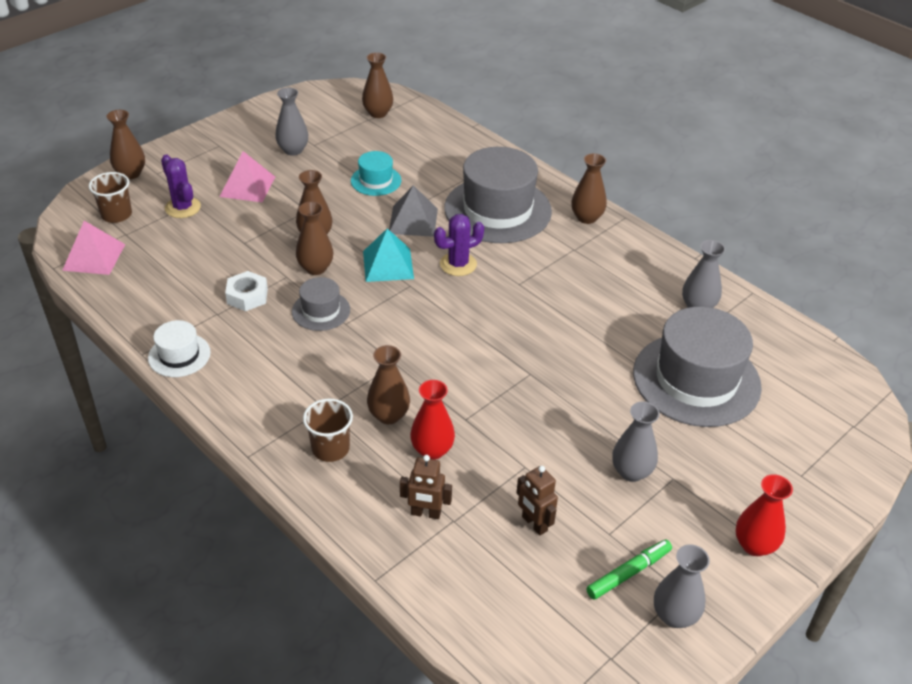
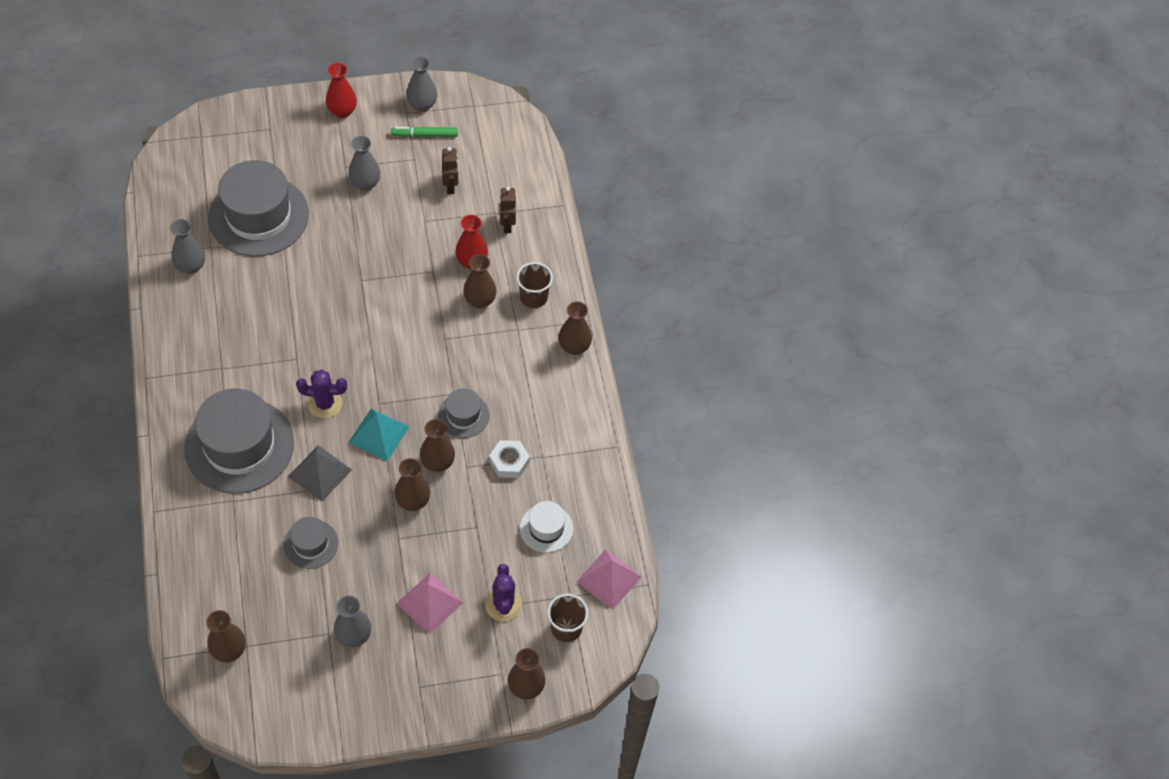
camera: 150 degrees left, 15 degrees up
white hat [148,320,211,377] -> white hat moved to [520,501,573,553]
turquoise hat [351,151,401,196] -> grey hat [284,517,338,569]
brown robot [400,455,452,519] -> brown robot turned 135 degrees counterclockwise [499,187,516,233]
brown vase [571,153,607,224] -> brown vase moved to [559,301,592,355]

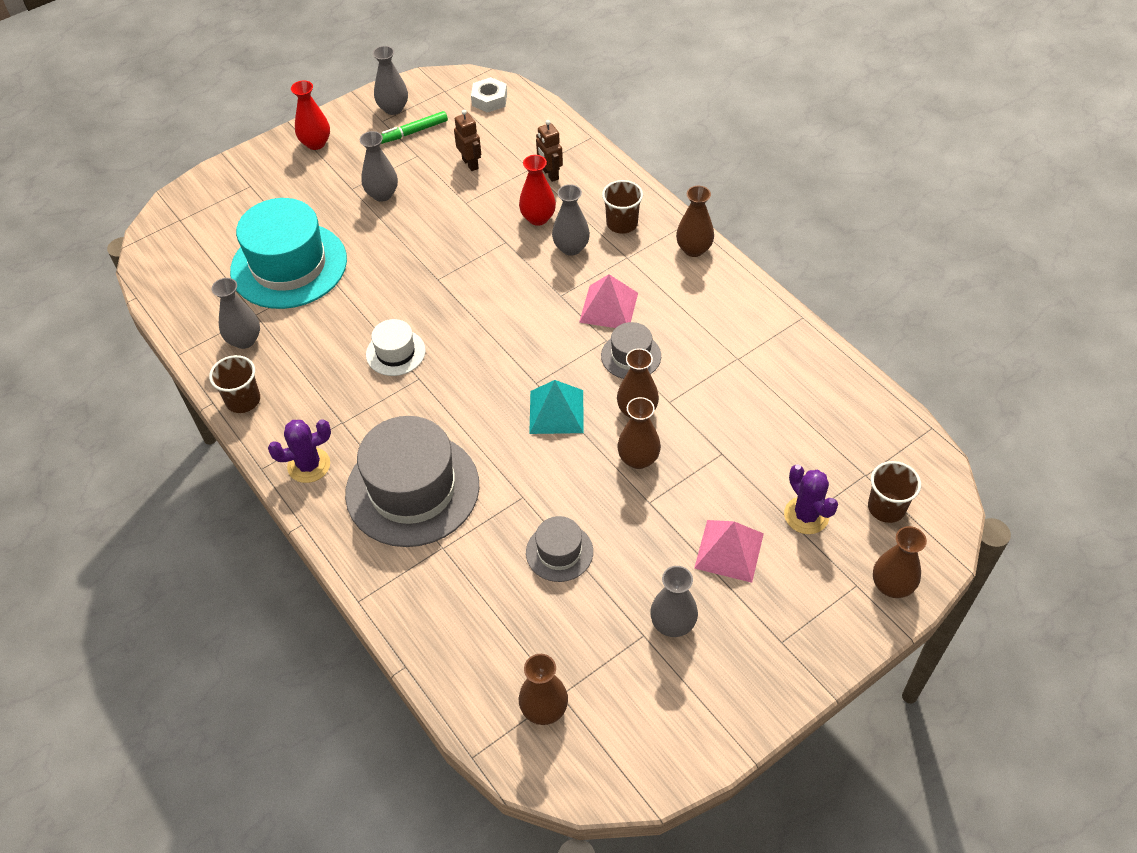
camera: 20 degrees left, 5 degrees down
grey hat [208,160,309,257] -> turquoise hat [230,198,347,309]
grey pyramid [288,445,352,501] -> none
purple cactus [296,370,347,418] -> purple cactus moved to [268,419,331,483]
brown vase [463,254,497,308] -> grey vase [552,184,590,256]
white nut [489,440,530,478] -> white nut moved to [471,77,507,113]
white hat [520,501,573,553] -> white hat moved to [366,319,426,376]
pink pyramid [577,549,641,610] -> pink pyramid moved to [579,274,638,328]
none -> brown cup [209,355,260,413]

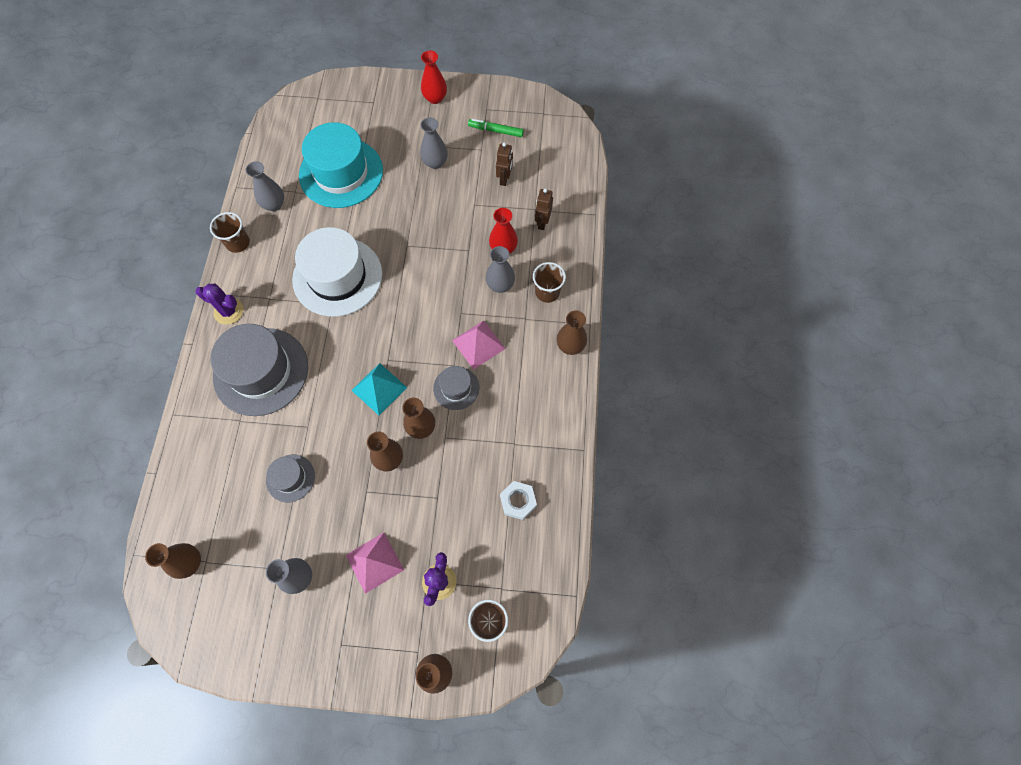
camera: 40 degrees right, 15 degrees up
white hat [366,319,426,376] -> white hat [292,227,382,317], size x2.06
grey vase [373,46,408,115] -> none
white nut [471,77,507,113] -> white nut moved to [500,481,537,520]

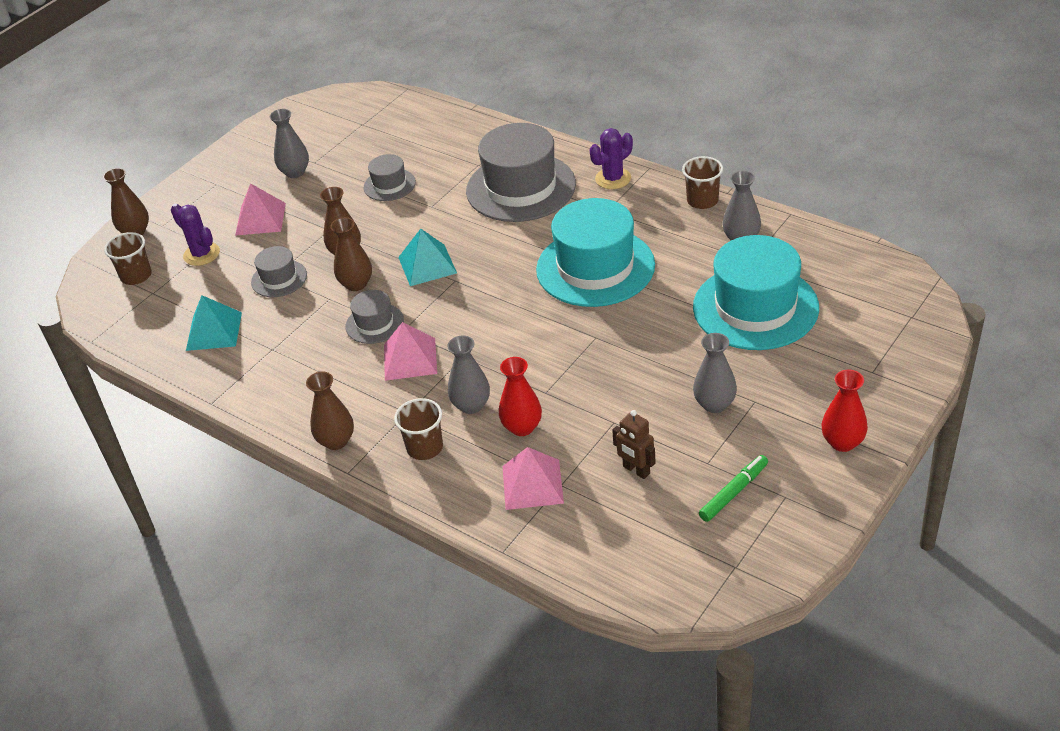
camera: 125 degrees right, 25 degrees down
brown vase [145,543,201,579] -> none
white hat [292,227,382,317] -> turquoise hat [536,198,655,307]
white nut [500,481,537,520] -> turquoise pyramid [186,295,242,351]
brown robot [535,189,553,230] -> pink pyramid [502,447,564,510]
none -> grey hat [251,246,307,297]

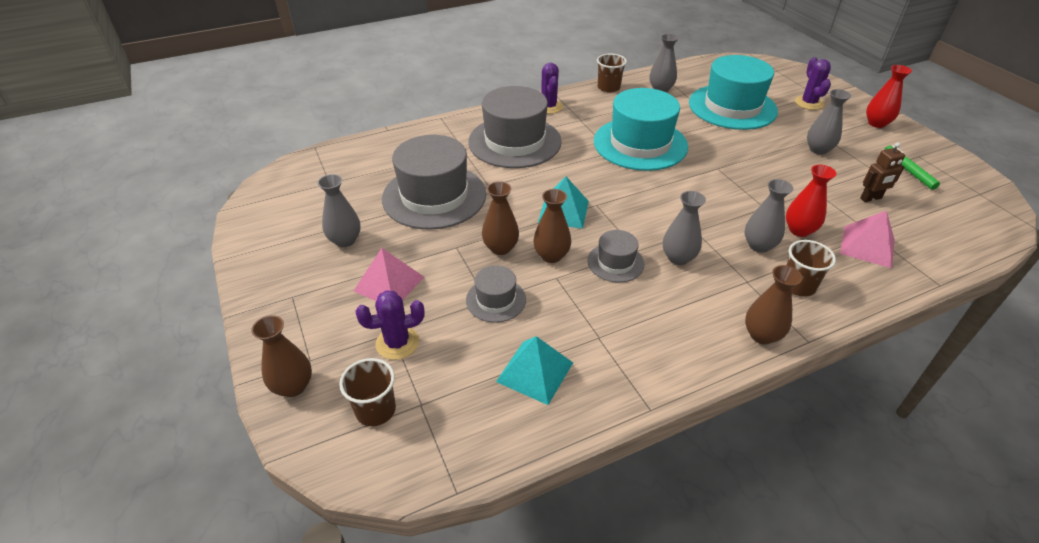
camera: 65 degrees left, 0 degrees up
grey hat [364,154,416,201] -> grey hat [382,135,486,230], size x2.06
pink pyramid [384,322,437,381] -> grey vase [663,191,706,265]
none -> purple cactus [795,57,831,110]

